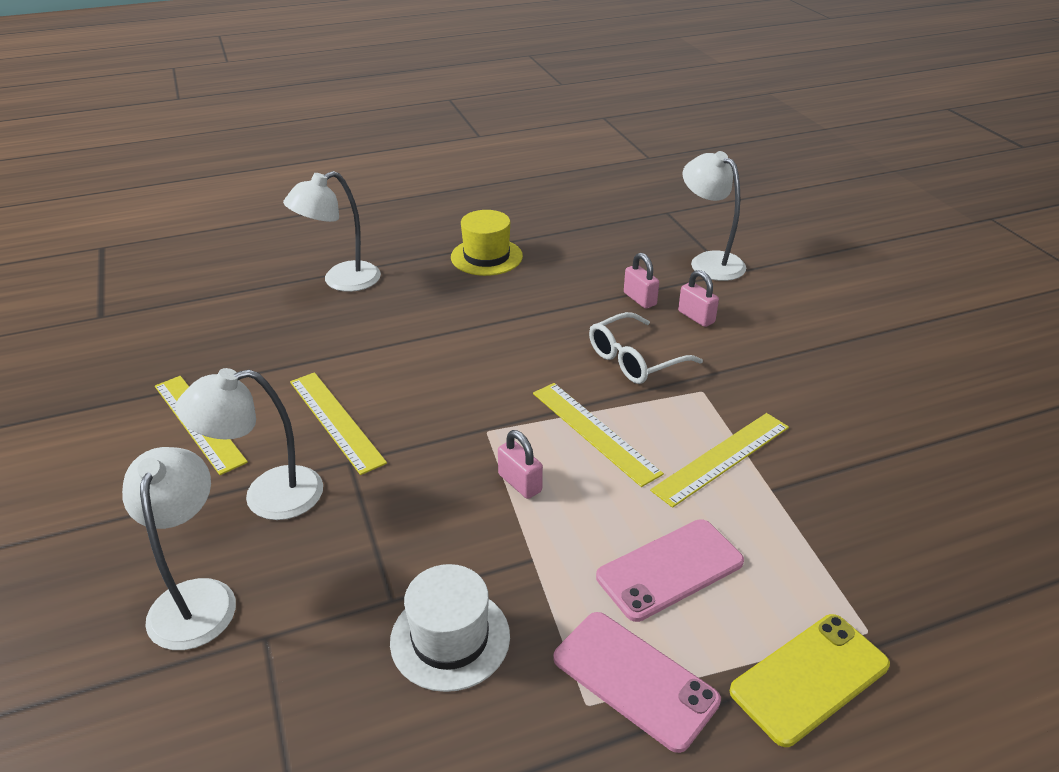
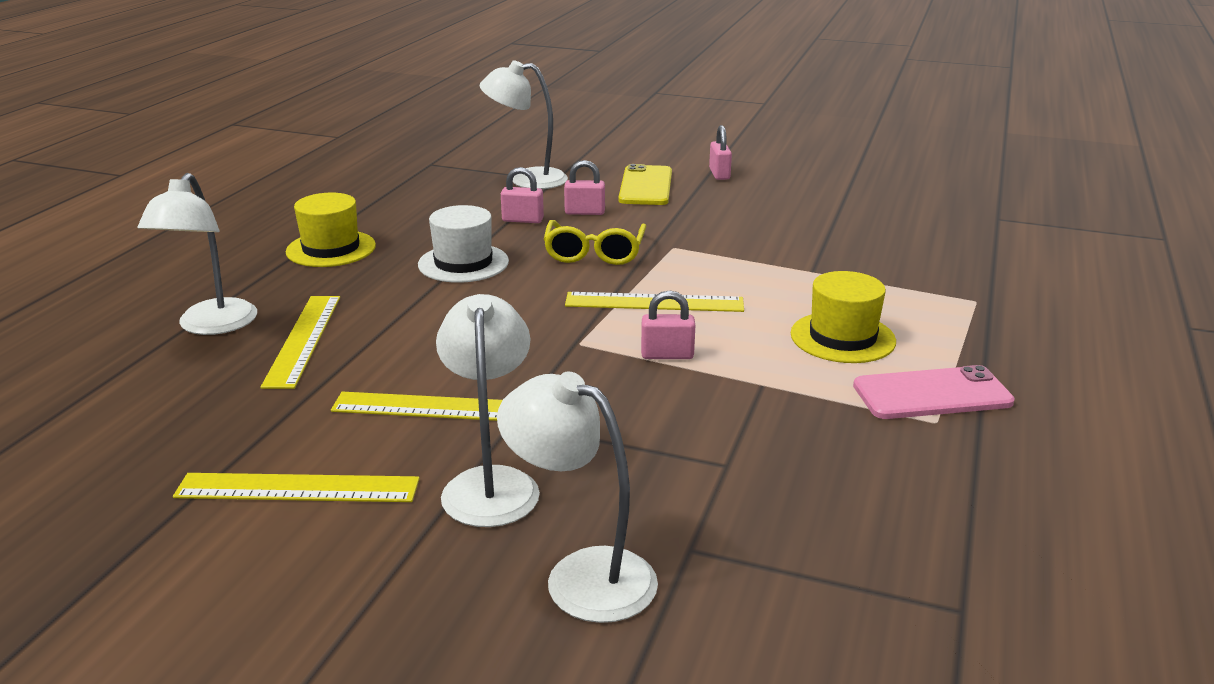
camera: 50 degrees left, 10 degrees down
white lamp [176,368,323,520] -> white lamp turned 150 degrees clockwise [436,294,540,527]
white hat [390,564,510,692] -> white hat moved to [418,205,509,283]
white glasses [589,312,703,384] -> yellow glasses [543,220,646,265]
pink phone [596,519,744,622] -> yellow hat [791,271,896,363]
yellow ruler [650,413,789,508] -> yellow ruler moved to [261,296,340,389]
yellow phone [730,614,890,747] -> yellow phone moved to [618,164,672,205]
none -> pink padlock [709,125,732,180]

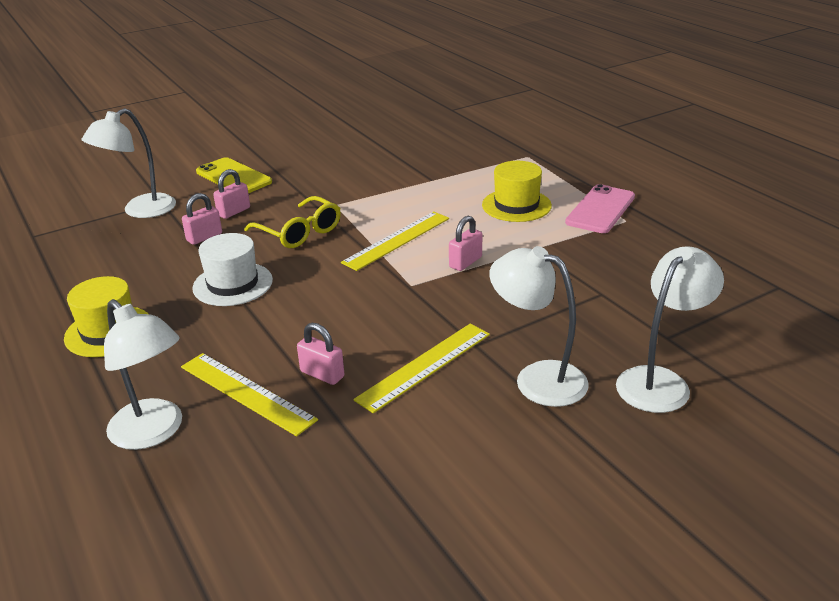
camera: 50 degrees left, 5 degrees up
yellow ruler [173,473,420,502] -> none
white lamp [497,372,658,623] -> white lamp turned 150 degrees clockwise [616,246,724,413]
pink padlock [709,125,732,180] -> pink padlock moved to [297,323,344,385]

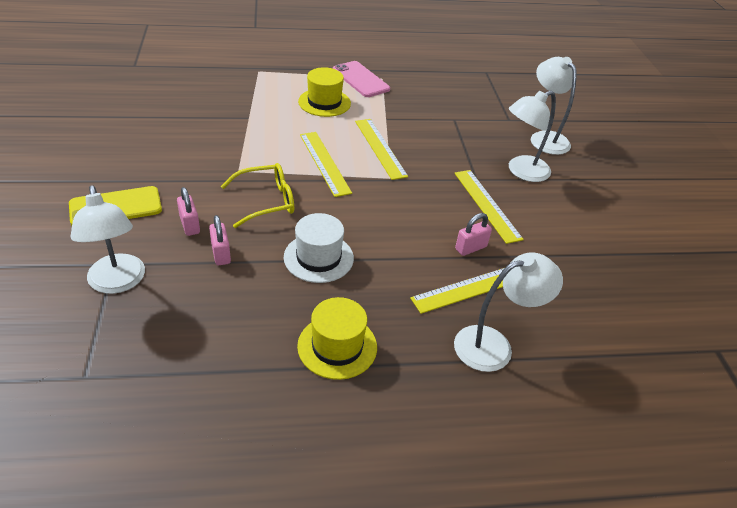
camera: 70 degrees left, 10 degrees up
pink padlock [449,216,482,271] -> yellow ruler [355,119,408,180]

